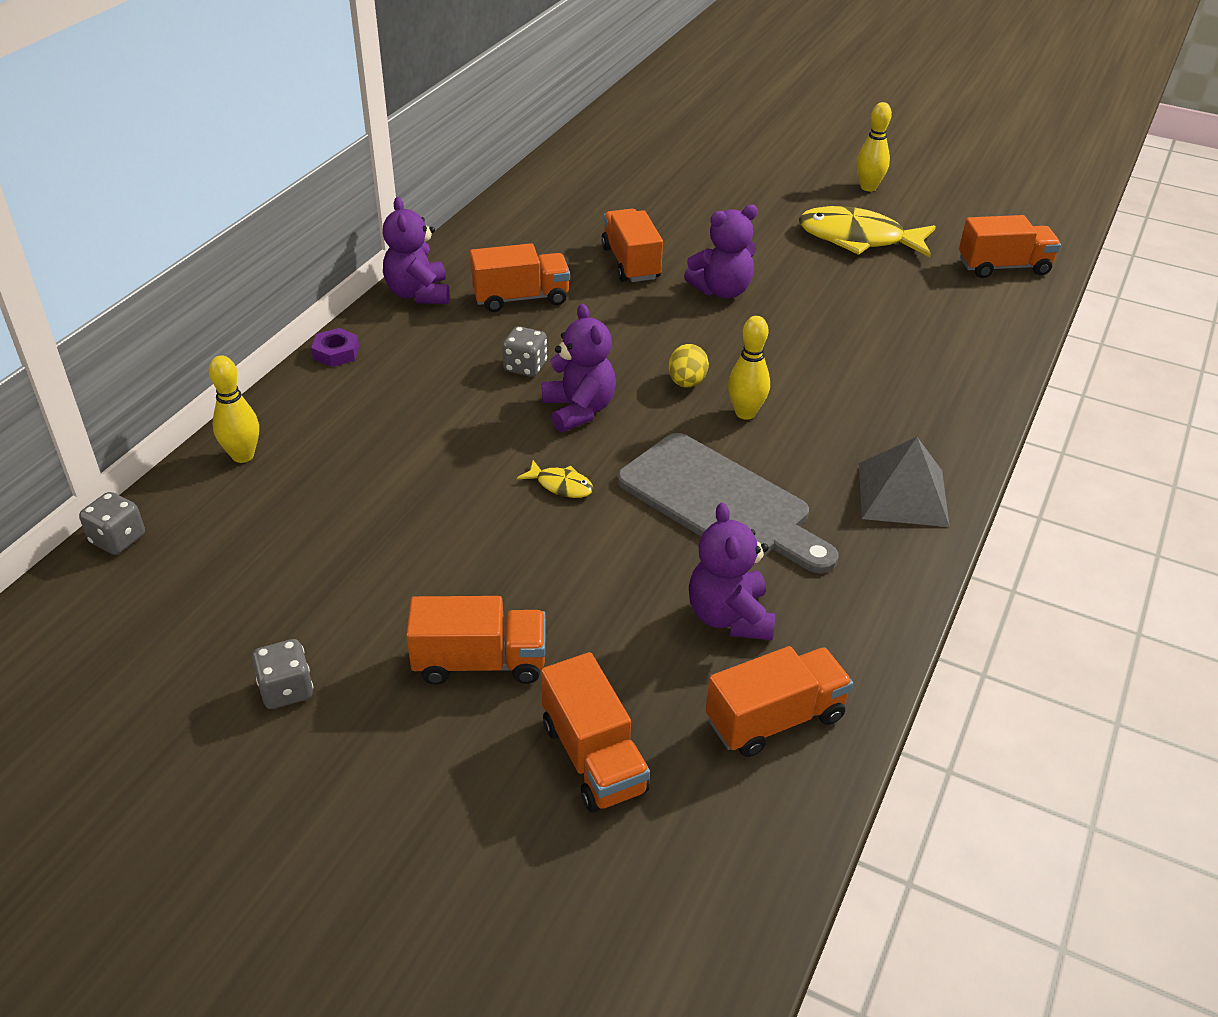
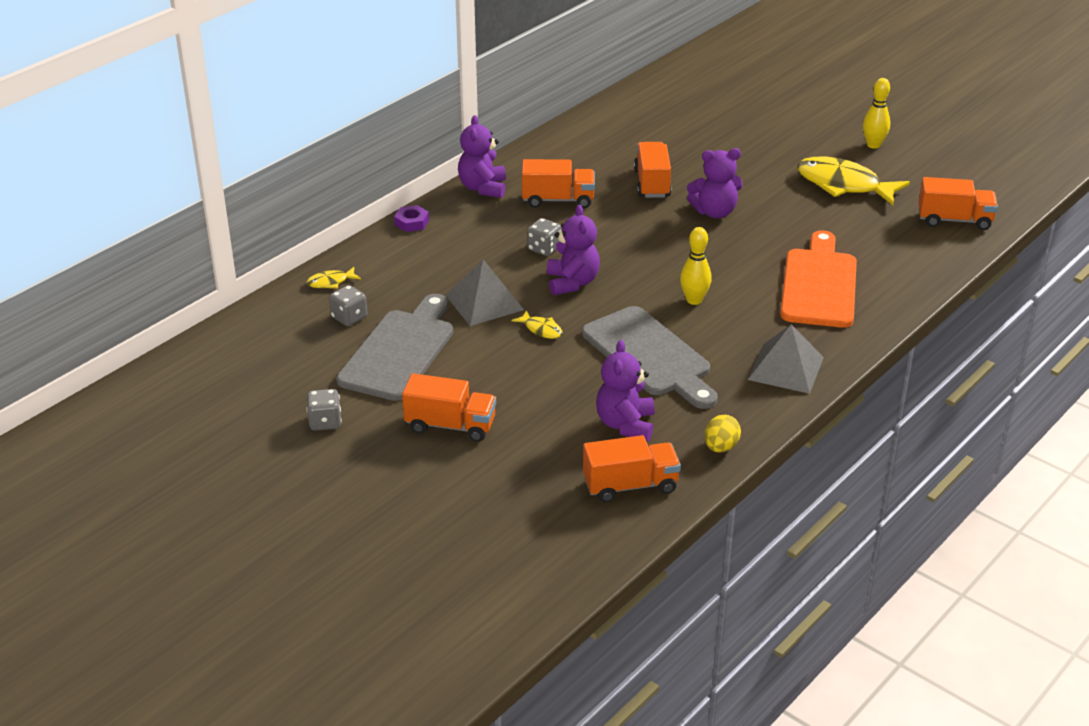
camera: 15 degrees right, 5 degrees down
grey dice [79,492,145,555] -> grey dice moved to [329,285,367,326]
yellow bowling pin [209,355,259,463] -> yellow fish [307,267,361,289]
orange truck [541,652,650,812] -> none
yellow egg [668,344,709,387] -> yellow egg moved to [705,415,741,453]
none -> grey cutting board [337,294,453,401]
none -> grey pyramid [445,259,524,326]
none -> orange cutting board [780,230,857,328]

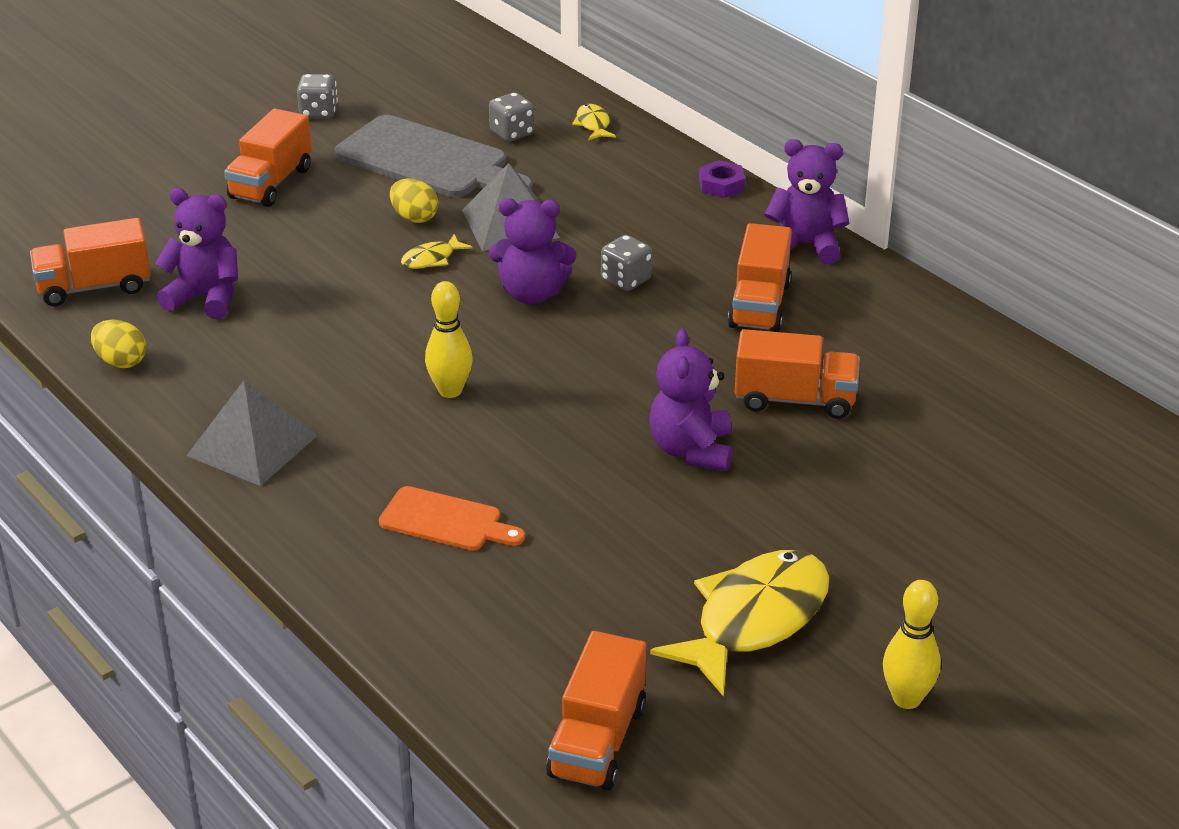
camera: 100 degrees right, 0 degrees up
grey cutting board [582,306,718,409] -> none
orange truck [583,435,681,503] -> orange truck turned 75 degrees clockwise [30,218,151,306]
orange cutting board [780,230,857,328] -> orange cutting board [379,486,525,551], size x0.54
none -> yellow egg [390,179,438,223]

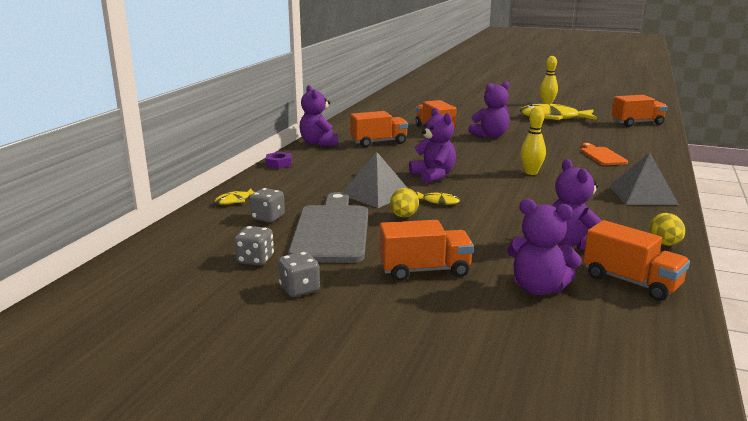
camera: 120 degrees left, 15 degrees down
grey dice [601,235,652,291] -> grey dice moved to [235,226,274,266]
none -> purple teddy bear [507,199,582,295]

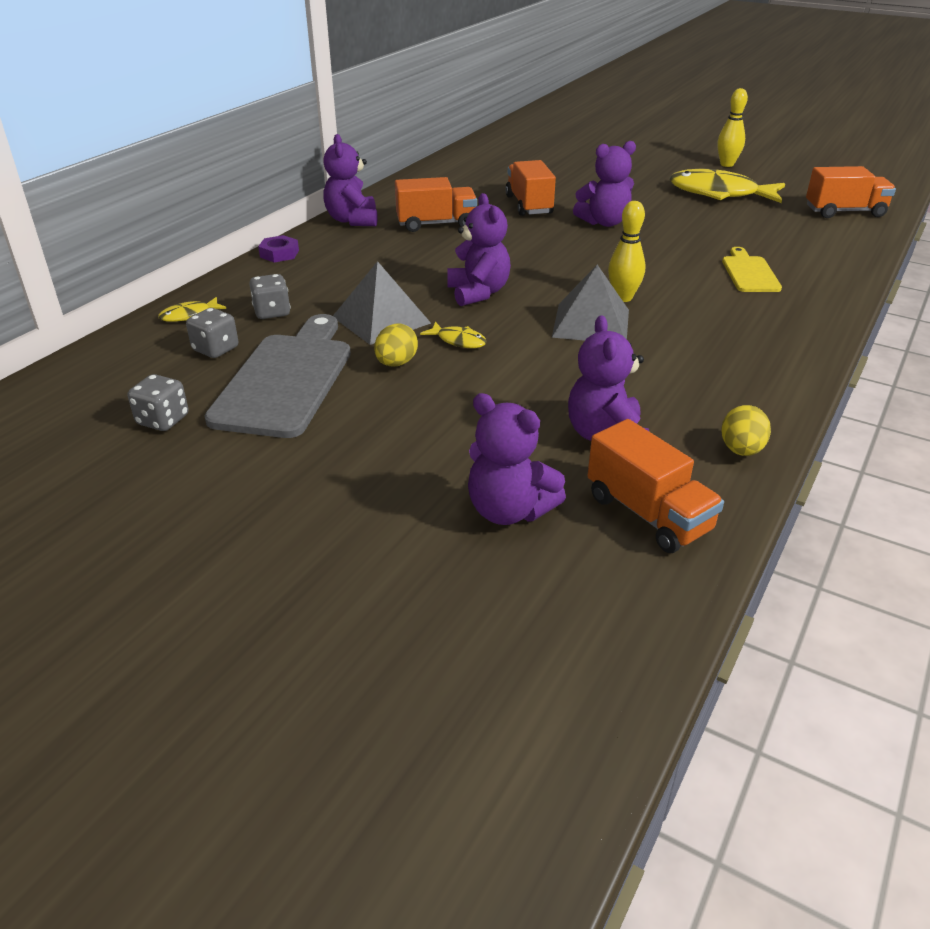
camera: 10 degrees right, 15 degrees up
grey dice [278,252,320,297] -> grey dice moved to [249,274,291,319]
orange truck [380,220,474,281] -> none
orange cutting board [581,143,628,165] -> yellow cutting board [722,247,782,292]
grey pyramid [609,152,679,205] -> grey pyramid moved to [552,265,629,341]

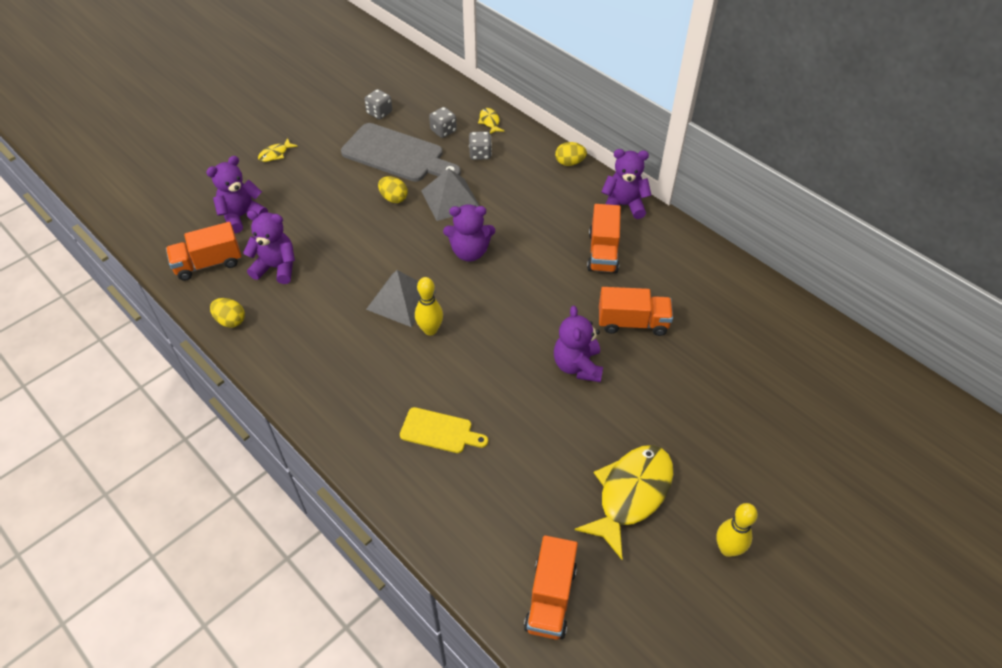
camera: 105 degrees right, 15 degrees up
purple nut [258,235,299,262] -> yellow egg [555,142,587,166]
yellow fish [420,322,487,348] -> yellow fish moved to [258,138,298,162]

